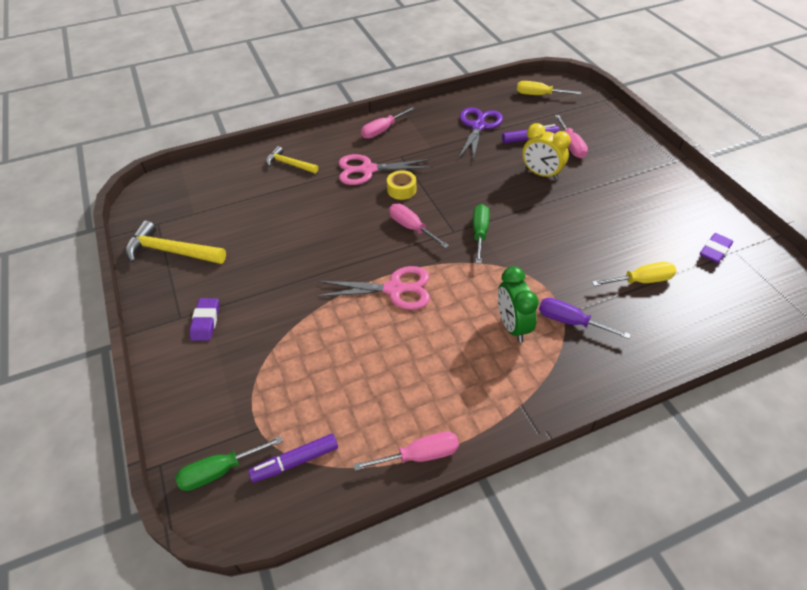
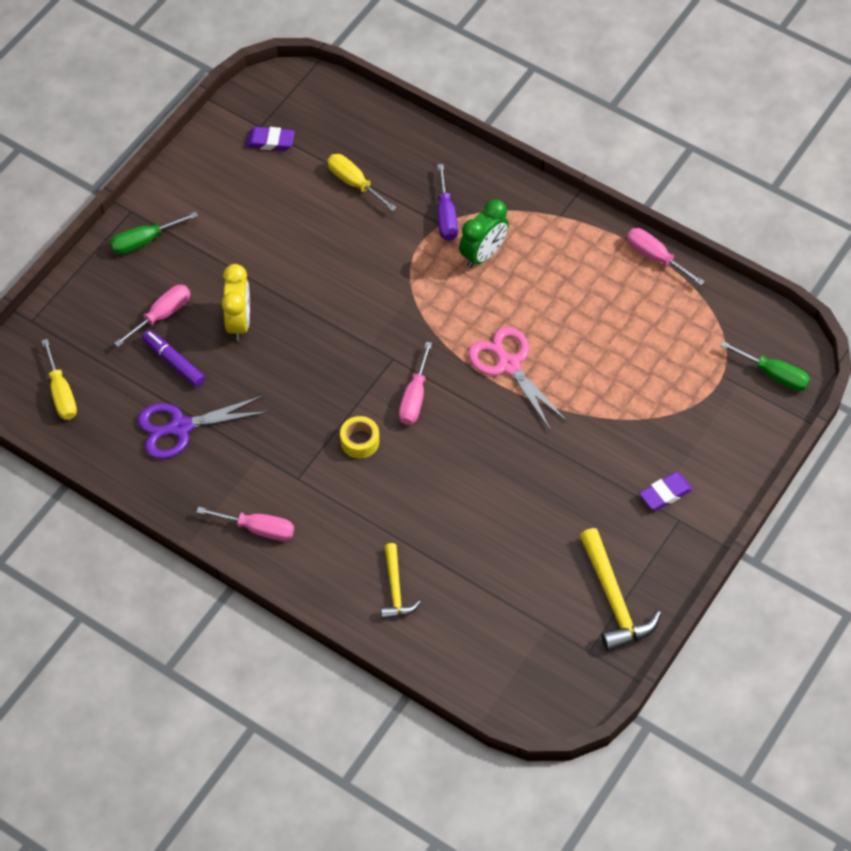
camera: 125 degrees left, 10 degrees up
purple marker [248,434,338,483] -> none
pink scissors [338,154,433,185] -> none
green screwdriver [473,204,490,264] -> green screwdriver moved to [110,212,198,254]

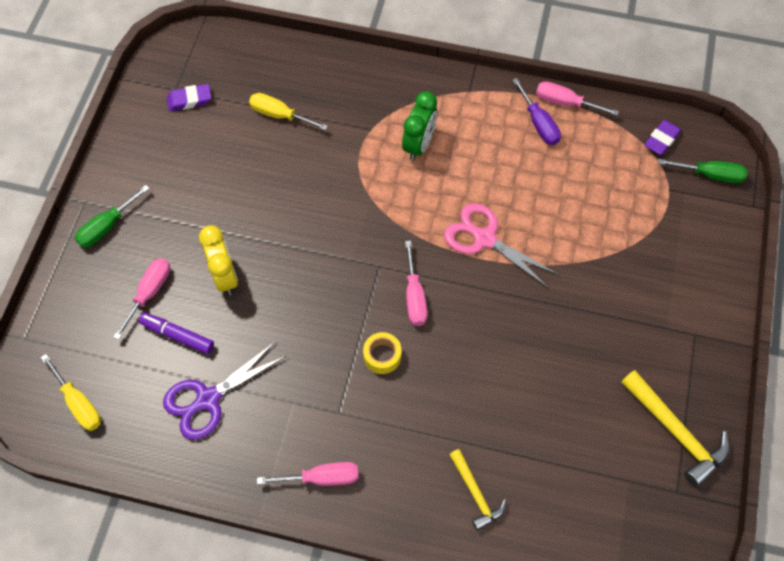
camera: 20 degrees left, 5 degrees up
purple screwdriver [437,164,458,241] -> purple screwdriver moved to [512,78,561,145]
purple eraser [639,472,693,510] -> purple eraser moved to [644,120,681,155]

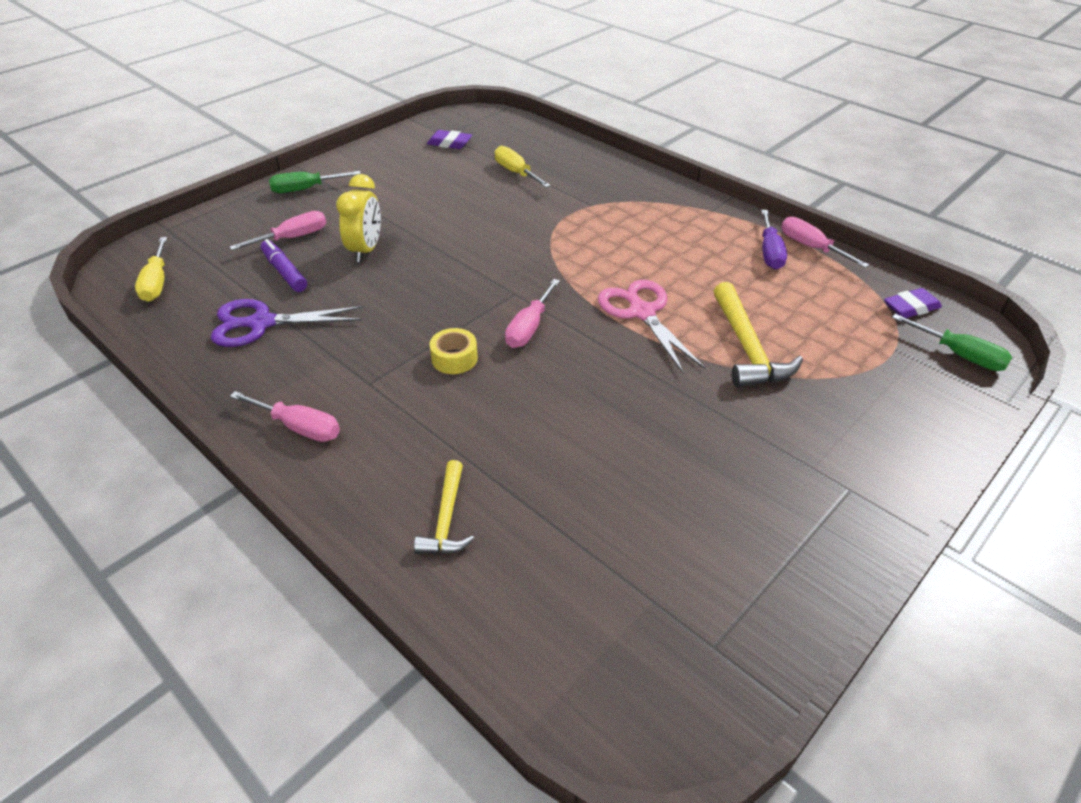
camera: 30 degrees right, 20 degrees down
green clock [402,91,437,161] -> none
yellow hammer [621,370,730,488] -> yellow hammer moved to [714,282,803,388]

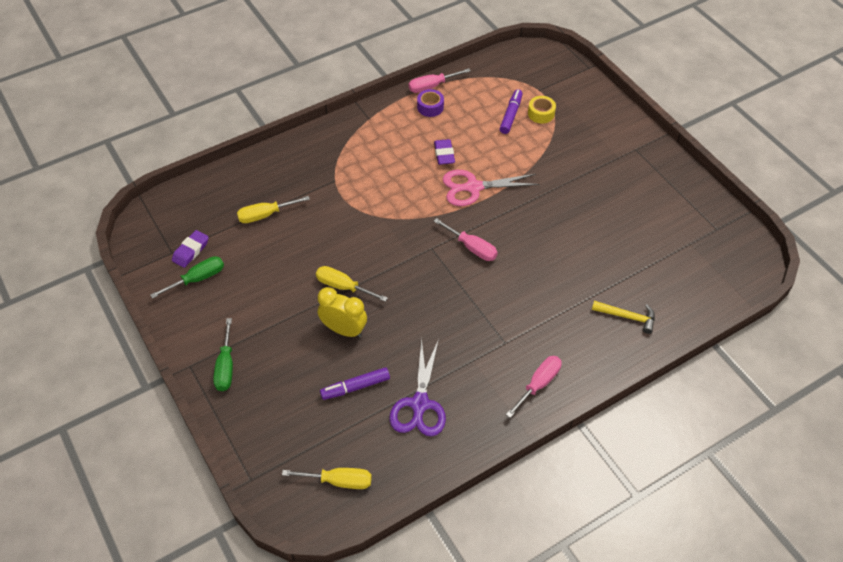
camera: 75 degrees left, 10 degrees up
pink screwdriver [229,211,326,250] -> none
yellow tape [430,328,478,374] -> yellow tape moved to [528,96,556,124]
yellow hammer [714,282,803,388] -> none
purple screwdriver [761,210,787,269] -> purple tape [417,89,444,117]
purple eraser [884,288,942,318] -> purple eraser moved to [434,139,455,165]
green screwdriver [892,314,1012,371] -> green screwdriver moved to [150,256,224,299]
none -> yellow screwdriver [316,266,388,302]
none -> purple marker [500,89,523,134]

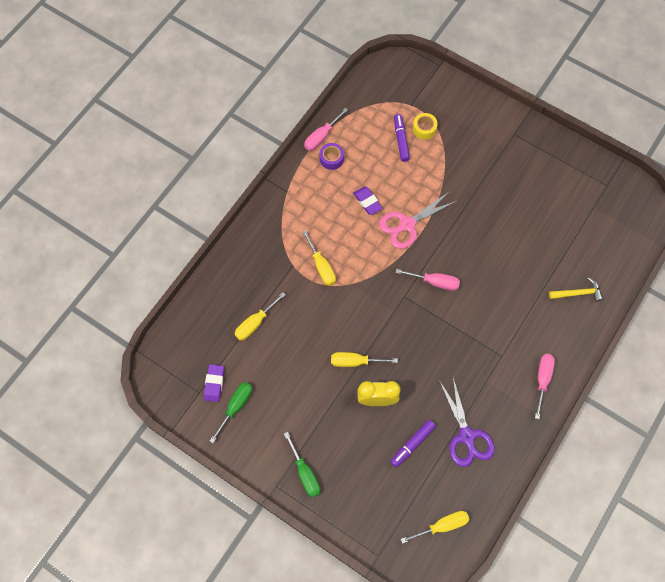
camera: 25 degrees left, 15 degrees up
none -> yellow screwdriver [302,230,336,286]

